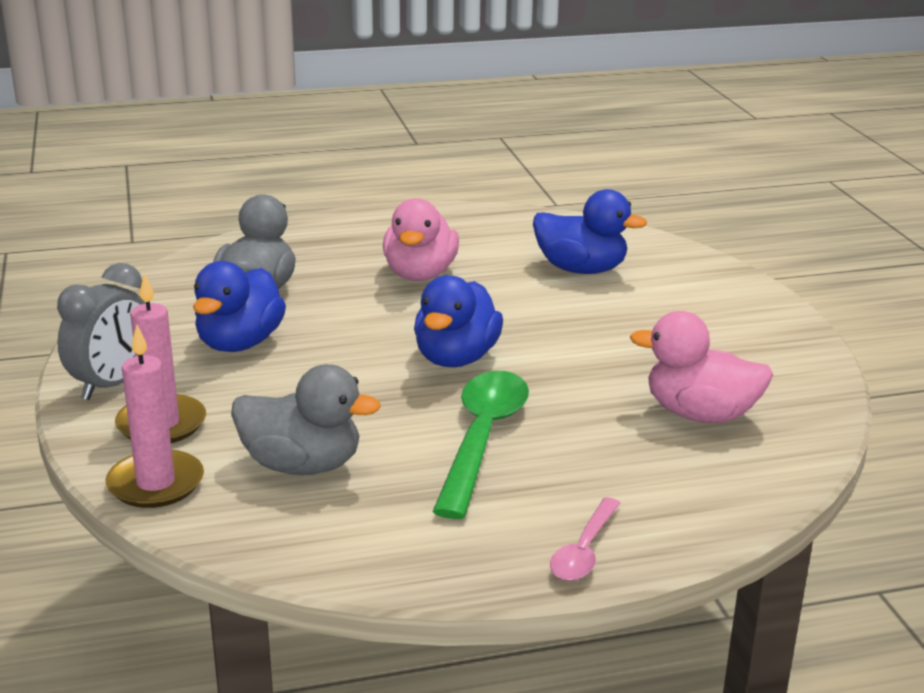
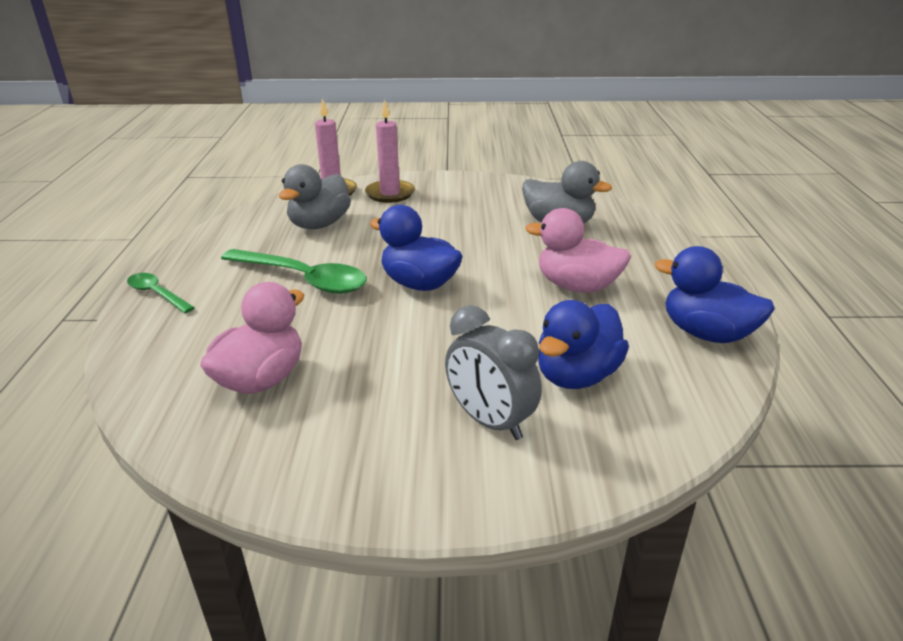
camera: 105 degrees right, 5 degrees up
grey clock [57,263,146,400] -> grey clock moved to [445,305,542,440]
blue duck [193,261,286,352] -> blue duck moved to [655,246,775,343]
pink spoon [550,498,620,581] -> green spoon [127,273,195,313]

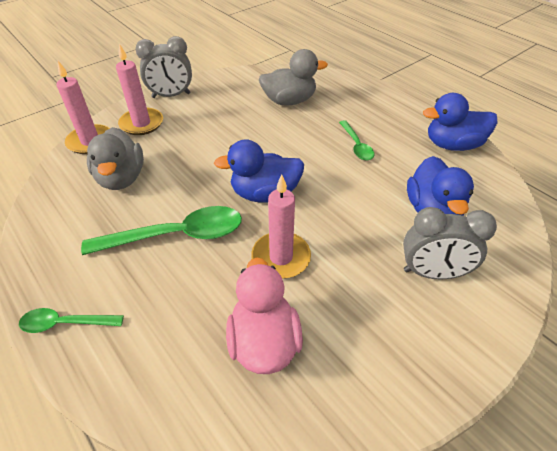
camera: 40 degrees left, 15 degrees up
pink duck [525,208,631,293] -> green spoon [339,120,375,160]
none -> grey clock [135,36,192,98]
none -> pink candle [251,175,311,279]

